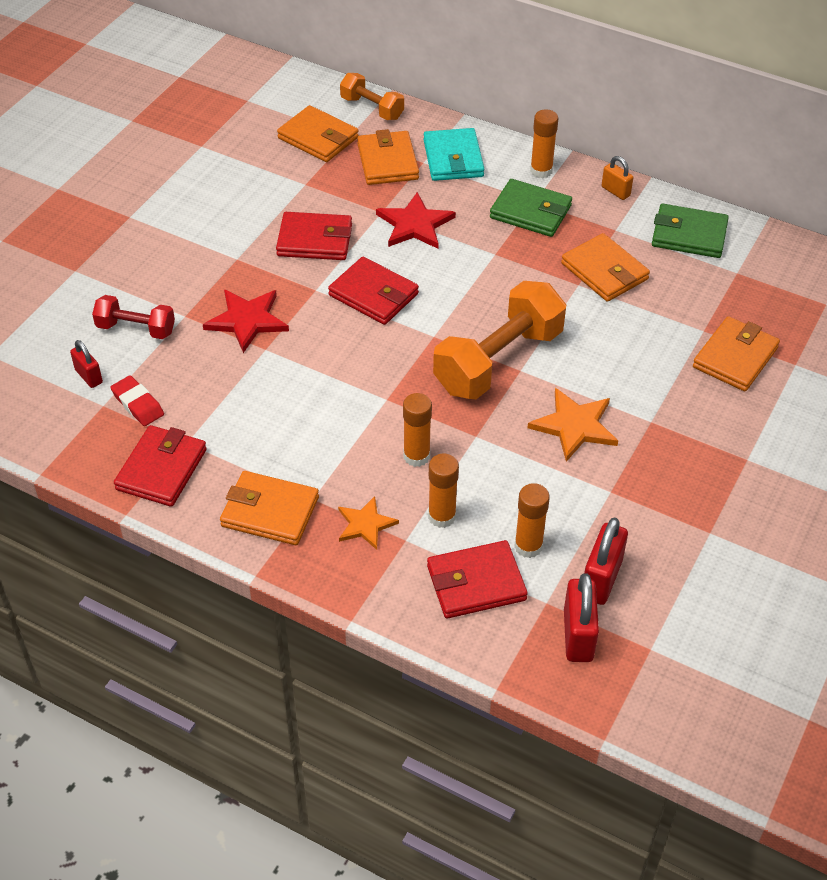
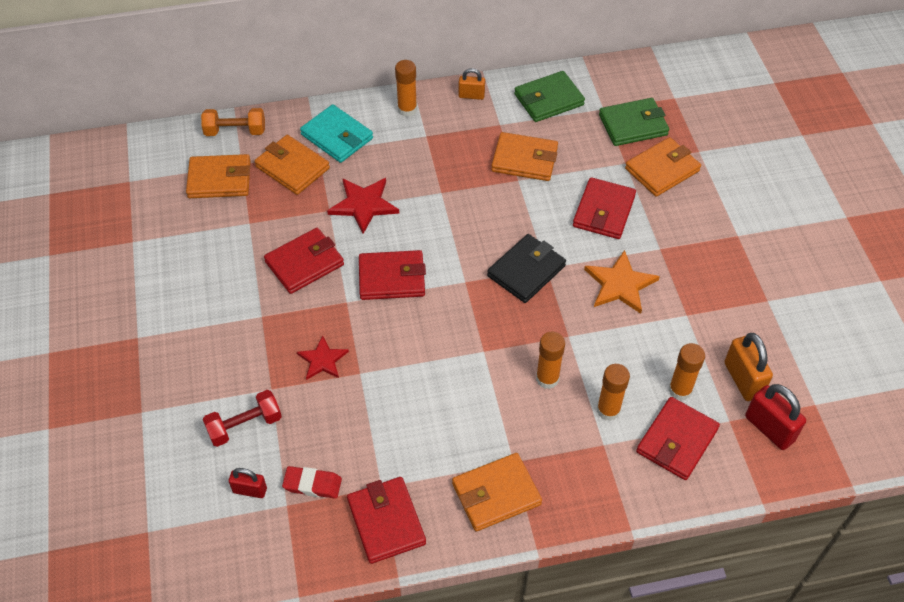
camera: 40 degrees left, 5 degrees up
red star [203,289,289,353] -> red star [297,335,349,380], size x0.66
orange star [338,496,399,550] -> none
orange dumbbell [433,281,566,399] -> black wallet [487,234,566,303]
green wallet [490,179,572,237] -> green wallet moved to [599,98,669,146]
red padlock [584,517,628,605] -> orange padlock [725,333,773,401]
orange wallet [693,316,780,391] -> orange wallet turned 60 degrees clockwise [625,137,701,197]
none -> red wallet [573,177,636,239]

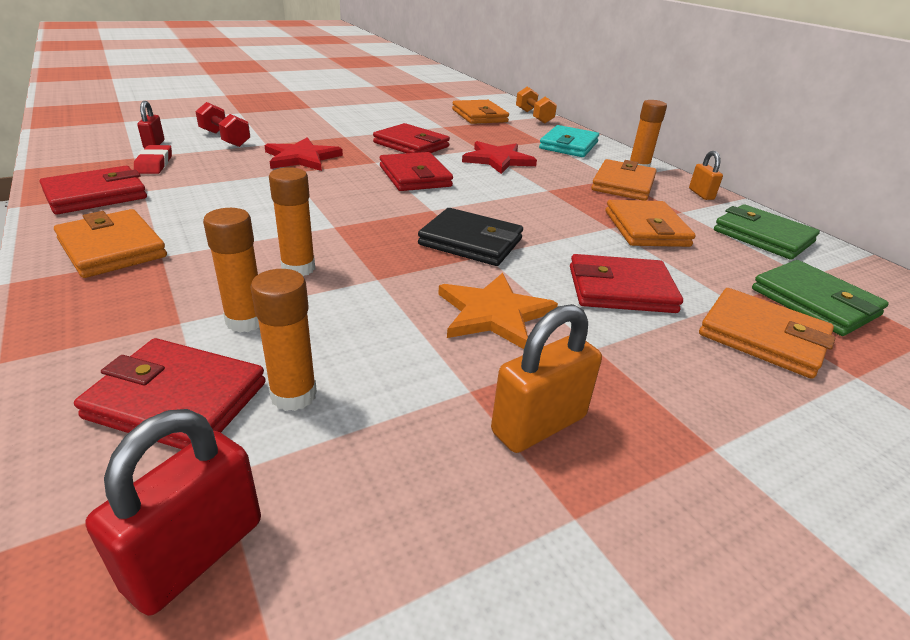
camera: 70 degrees right, 20 degrees down
orange wallet [254,135,330,195] -> orange wallet moved to [591,159,657,201]
red star [297,335,349,380] -> red star [264,137,343,171], size x1.52
orange padlock [725,333,773,401] -> orange padlock moved to [491,304,602,453]

